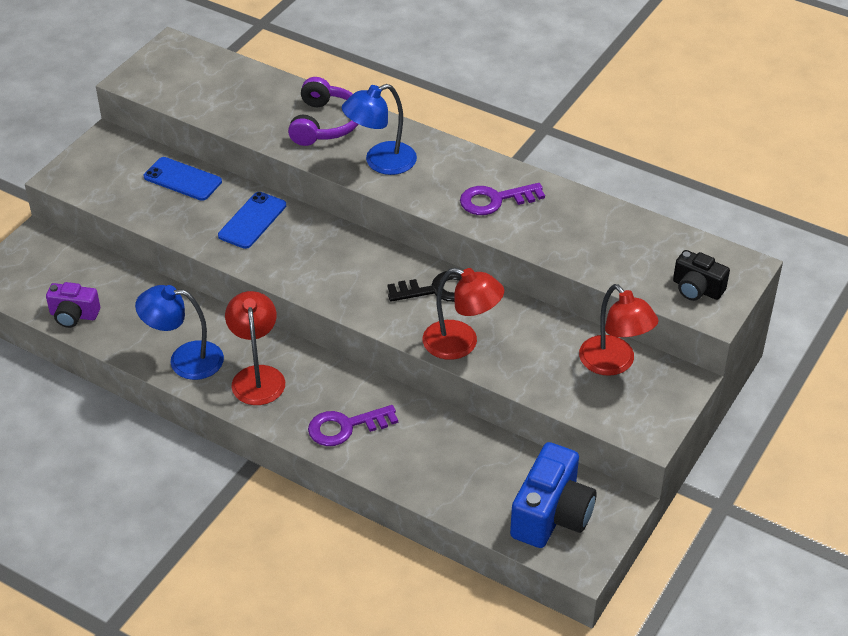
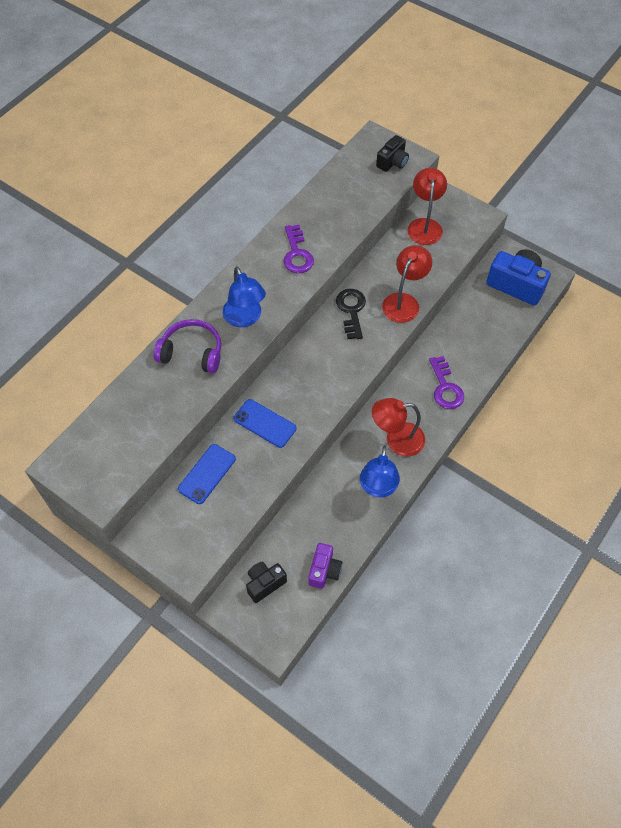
camera: 85 degrees left, 15 degrees up
red lamp [579,284,658,376] -> red lamp turned 60 degrees counterclockwise [407,168,447,245]
none -> black camera [246,562,287,603]

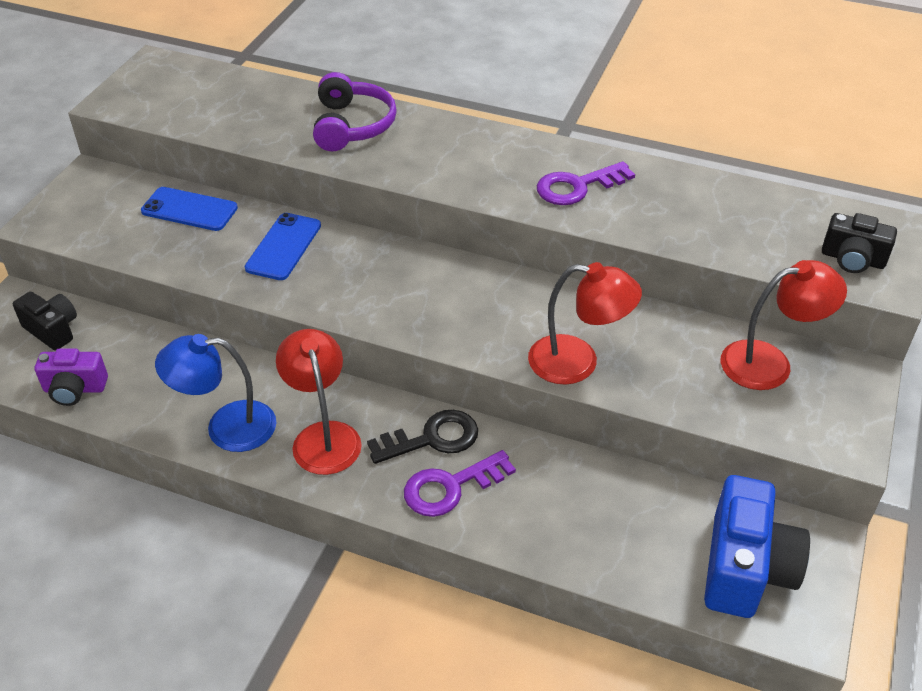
camera: 75 degrees right, 15 degrees down
blue lamp [223,266,266,327] -> none
black key [336,289,366,339] -> black key moved to [367,410,478,464]

